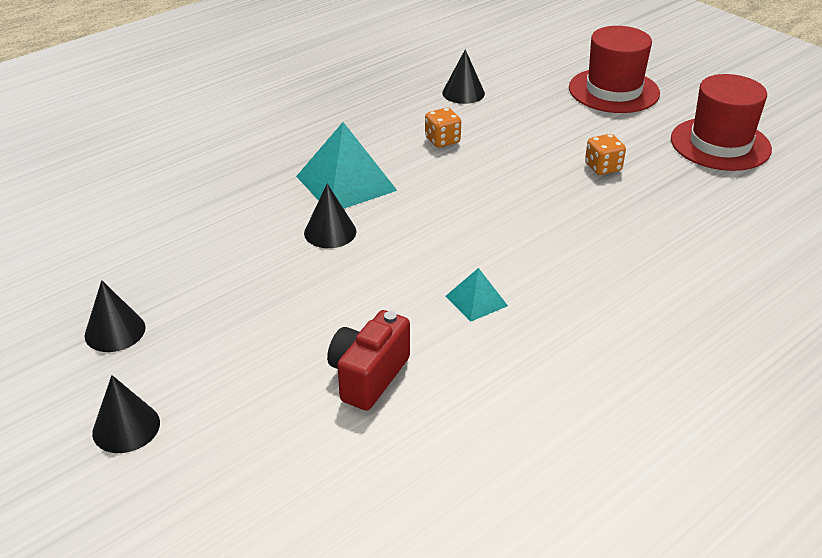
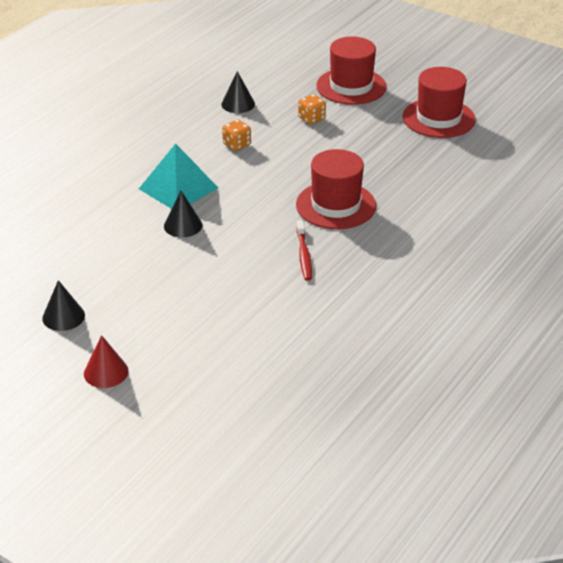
camera: 15 degrees left, 0 degrees up
black cone [92,375,160,453] -> red cone [84,335,129,388]
red camera [327,310,410,411] -> none
turquoise pyramid [446,268,508,322] -> red toothbrush [297,220,312,281]
orange dice [585,134,626,175] -> orange dice moved to [298,94,326,124]
none -> red hat [296,149,376,229]

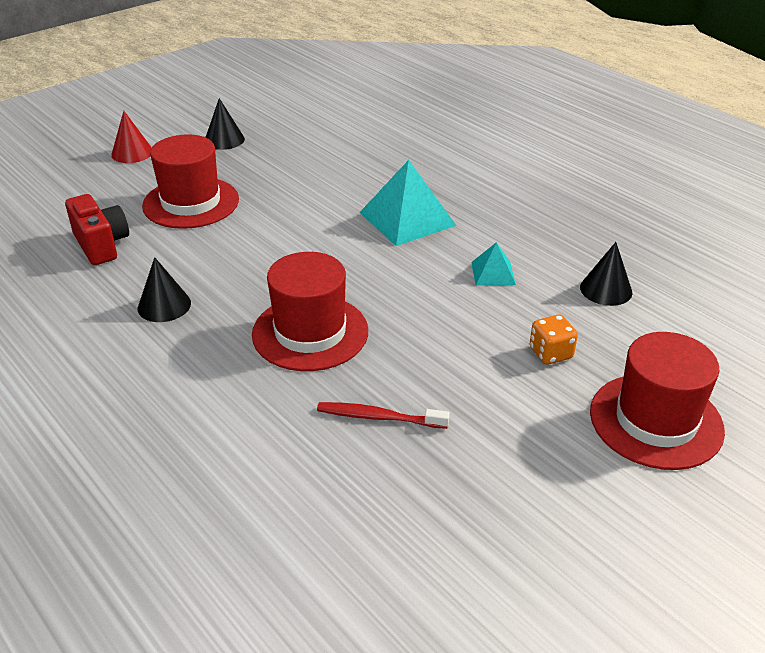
camera: 105 degrees right, 0 degrees up
black cone [164,191,202,237] -> black cone moved to [138,257,191,322]
orange dice [222,119,251,151] -> turquoise pyramid [471,242,516,286]
red toothbrush [297,220,312,281] -> red toothbrush moved to [317,402,450,429]
red hat [403,67,476,138] -> red hat moved to [142,134,239,229]
none -> red camera [65,194,129,265]

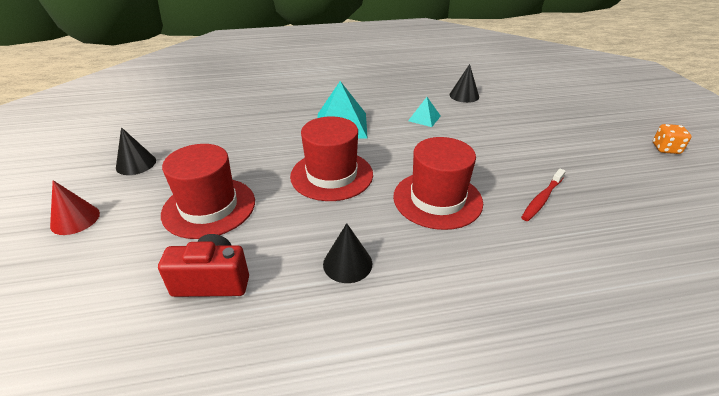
camera: 60 degrees left, 0 degrees up
orange dice [530,315,578,365] -> orange dice moved to [653,124,692,154]
red hat [590,332,725,470] -> red hat moved to [290,116,373,201]

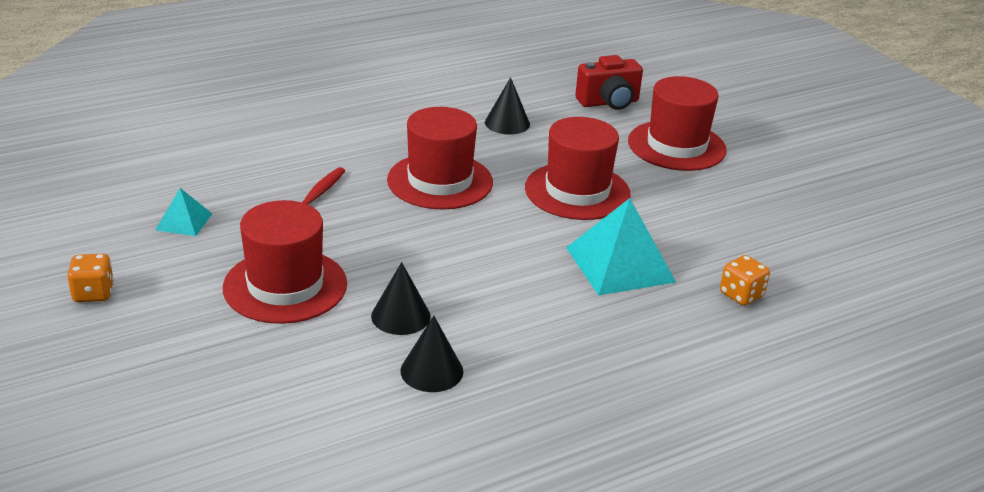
camera: 160 degrees right, 5 degrees down
red cone [50,180,100,235] -> none
black cone [116,127,156,175] -> black cone moved to [371,262,431,335]
turquoise pyramid [408,97,441,127] -> turquoise pyramid moved to [155,188,212,236]
none -> red hat [223,200,347,324]
none -> orange dice [720,255,770,306]

